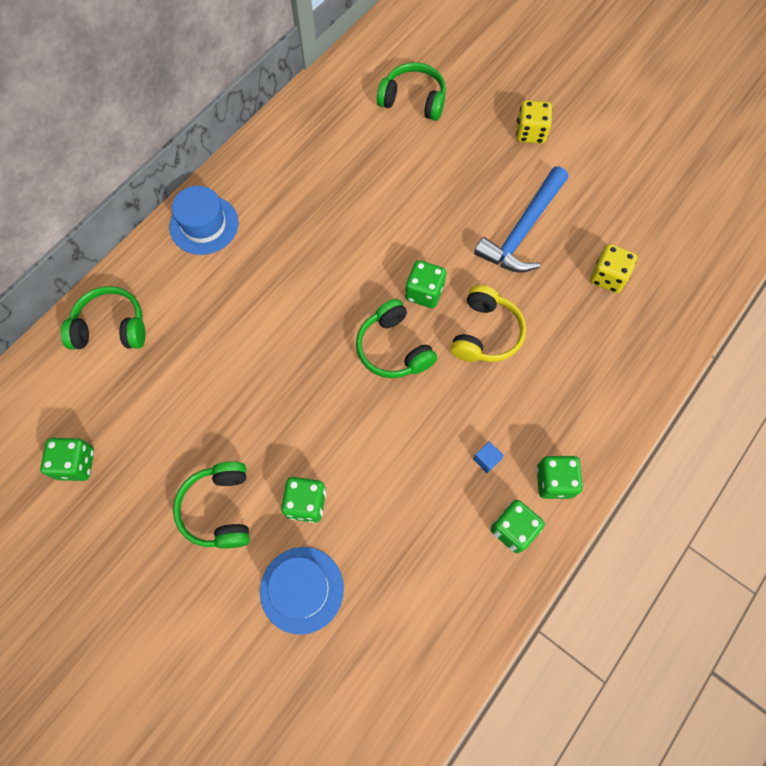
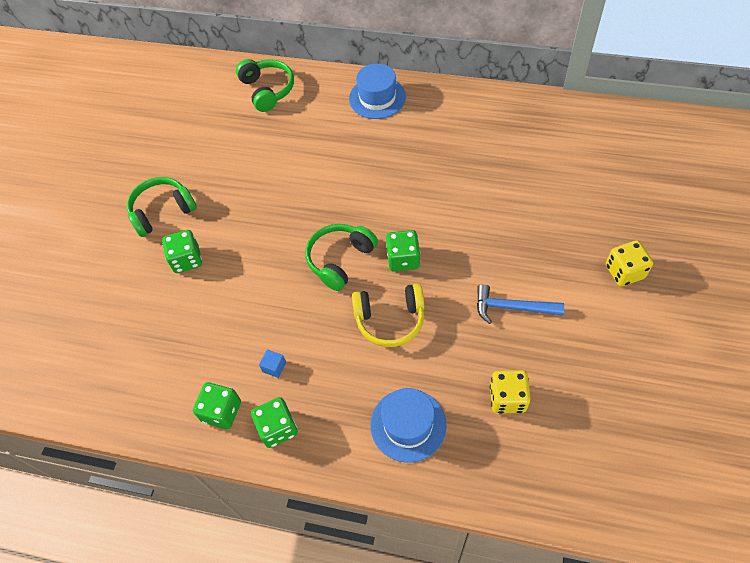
camera: 70 degrees right, 10 degrees down
green dice [40,438,94,481] -> none
blue hat [260,547,344,635] -> blue hat moved to [370,388,447,463]
green headphones [377,62,446,121] -> none
blue hammer [474,166,568,273] -> blue hammer [477,284,564,324], size x0.65

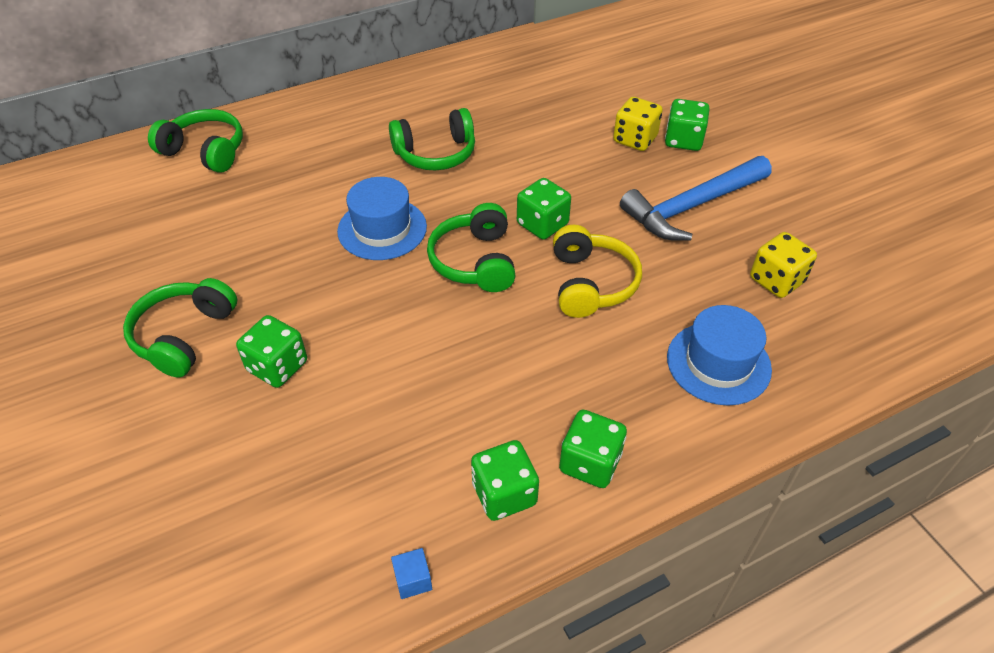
camera: 45 degrees left, 10 degrees down
blue cube [259,349,286,378] -> blue cube moved to [391,548,432,599]
blue hat [349,63,406,119] -> blue hat moved to [337,177,427,260]
yellow headphones [352,283,425,347] -> yellow headphones turned 45 degrees counterclockwise [553,225,642,318]
blue hammer [477,284,564,324] -> blue hammer [620,156,772,241], size x1.53
yellow dice [606,240,653,287] -> yellow dice moved to [613,97,663,151]
none -> green headphones [389,108,475,170]
none -> green dice [665,99,710,151]

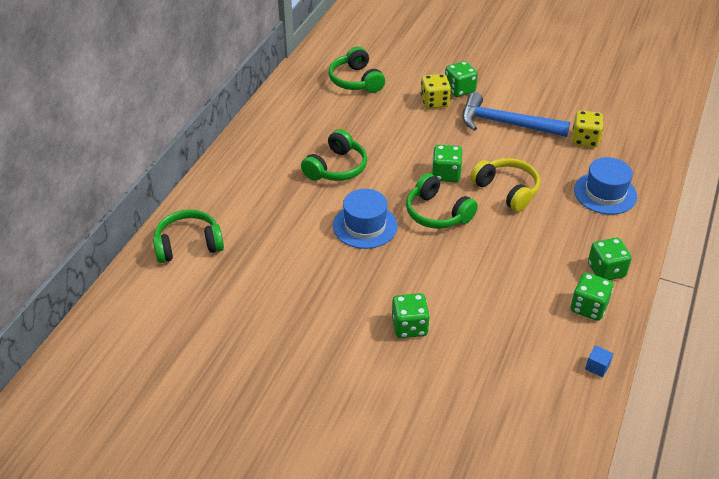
camera: 40 degrees left, 5 degrees down
green headphones [123,278,237,377] -> green headphones moved to [329,47,385,93]
blue hammer [620,156,772,241] -> blue hammer turned 90 degrees clockwise [462,92,570,137]

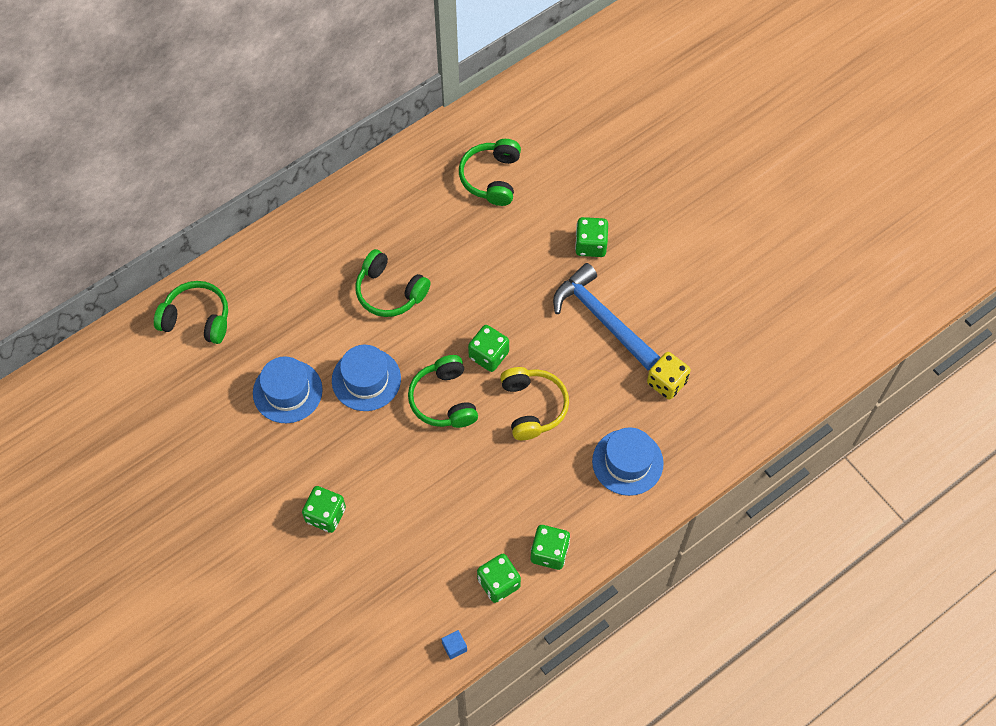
camera: 30 degrees right, 20 degrees up
green headphones [301,129,367,181] -> green headphones turned 60 degrees clockwise [355,249,431,317]
yellow dice [420,74,451,109] -> none
none -> blue hat [253,356,323,423]

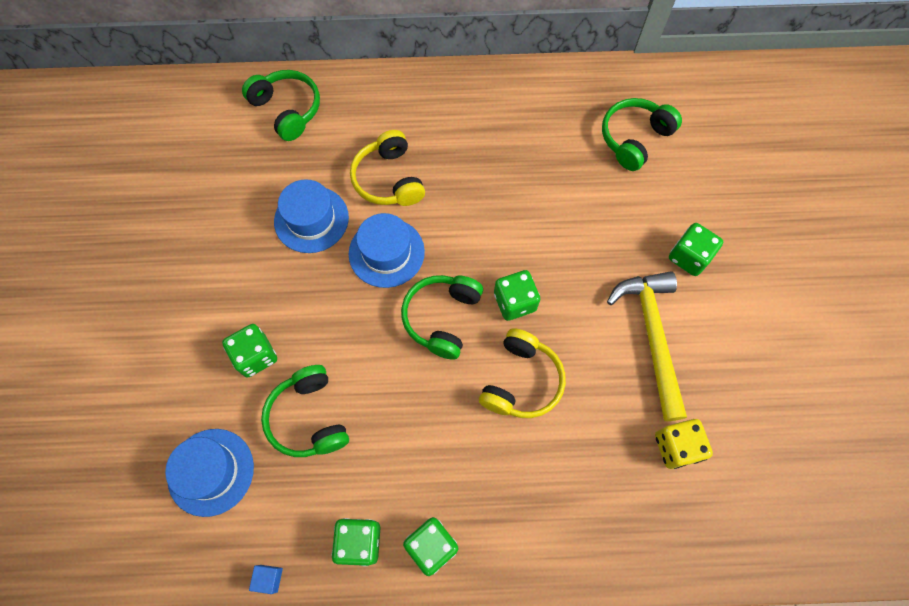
camera: 35 degrees right, 5 degrees up
green headphones [355,249,431,317] -> green headphones moved to [261,365,349,457]
blue hammer [553,263,661,370] -> yellow hammer [607,271,687,421]
blue hat [592,427,664,496] -> blue hat moved to [165,429,254,517]
none -> yellow headphones [350,130,425,206]

